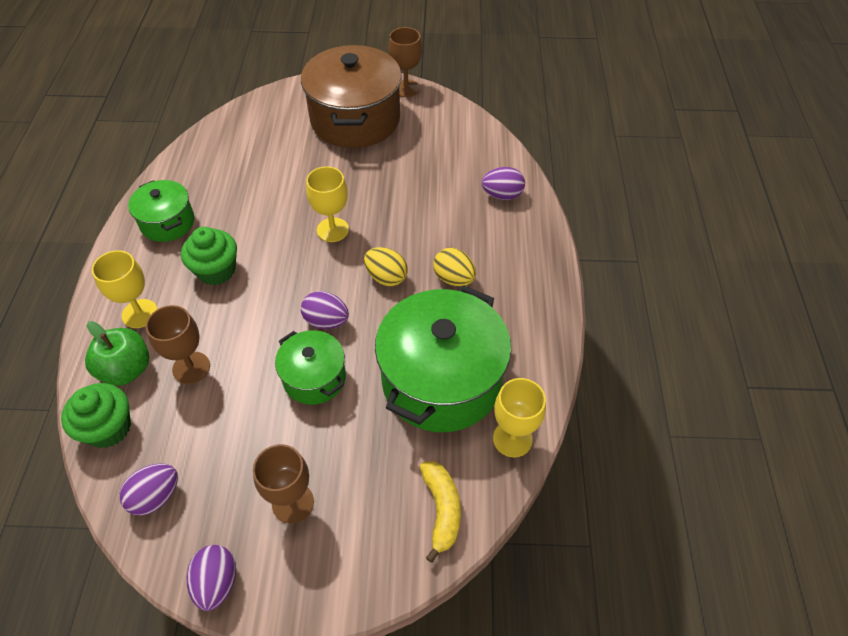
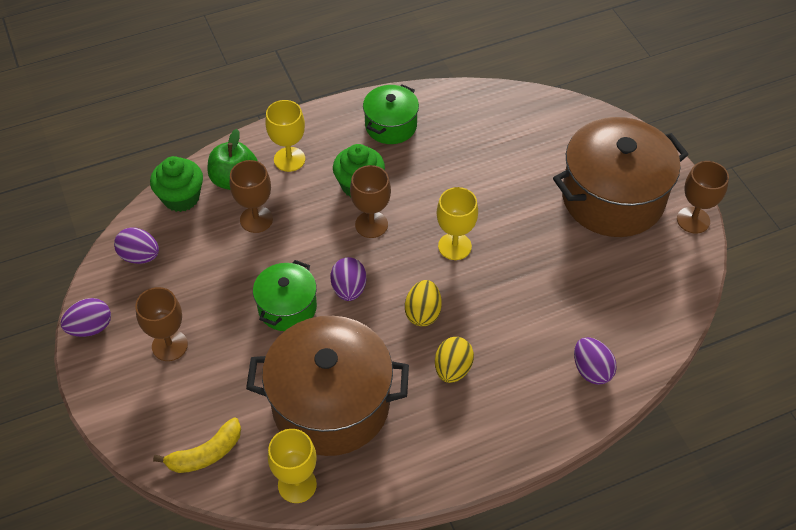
camera: 65 degrees right, 0 degrees up
green pot [375,285,511,432] -> brown pot [246,316,409,456]
none -> brown goblet [350,165,391,238]

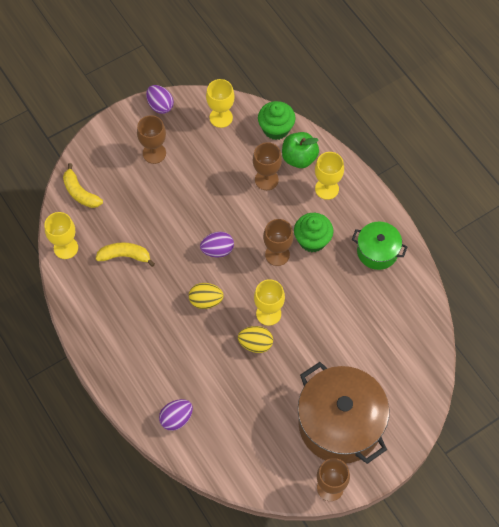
camera: 80 degrees right, 10 degrees up
purple egg [114,227,159,264] -> yellow goblet [206,79,235,128]
brown pot [246,316,409,456] -> yellow banana [96,242,155,267]
green pot [253,260,317,331] -> none
yellow egg [435,337,474,383] -> yellow egg moved to [238,326,273,353]

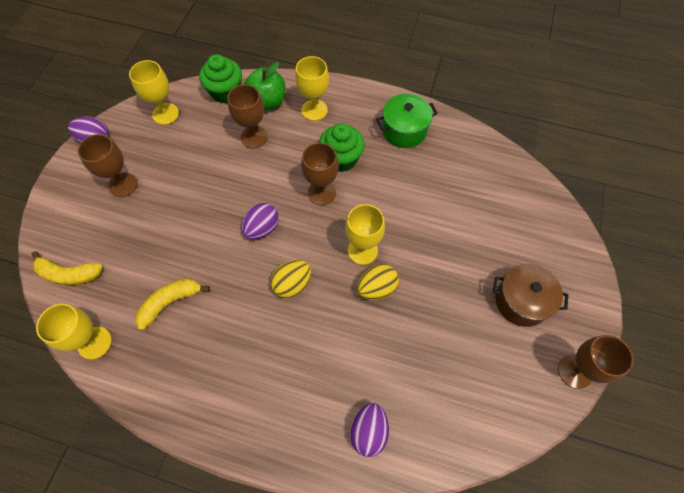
camera: 40 degrees left, 0 degrees up
brown pot [298,362,389,464] -> brown pot [493,264,569,327], size x0.53

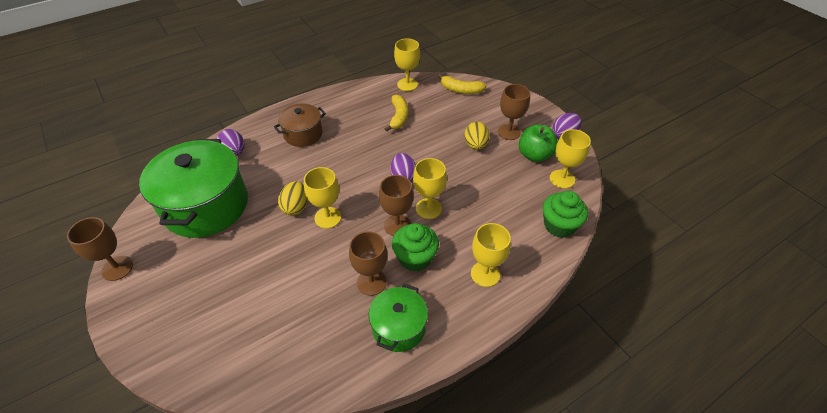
camera: 130 degrees right, 15 degrees down
yellow banana [32,251,103,285] -> yellow banana turned 120 degrees counterclockwise [438,73,487,94]
brown goblet [227,84,268,149] -> brown goblet moved to [349,231,388,296]
green apple [244,62,286,110] -> green apple moved to [519,125,558,162]
yellow egg [270,260,311,298] -> yellow egg moved to [464,122,489,150]
brown pot [493,264,569,327] -> brown pot moved to [274,103,326,147]
none -> green pot [139,139,248,238]
none -> yellow goblet [413,158,447,219]

